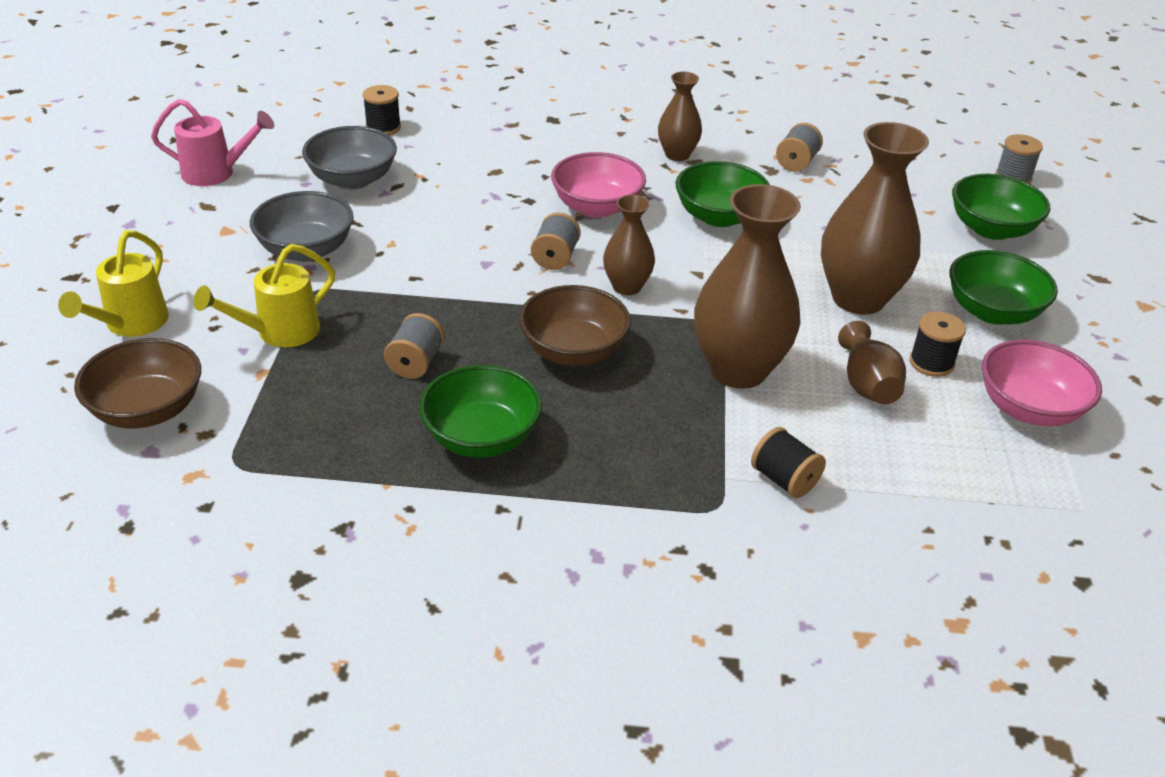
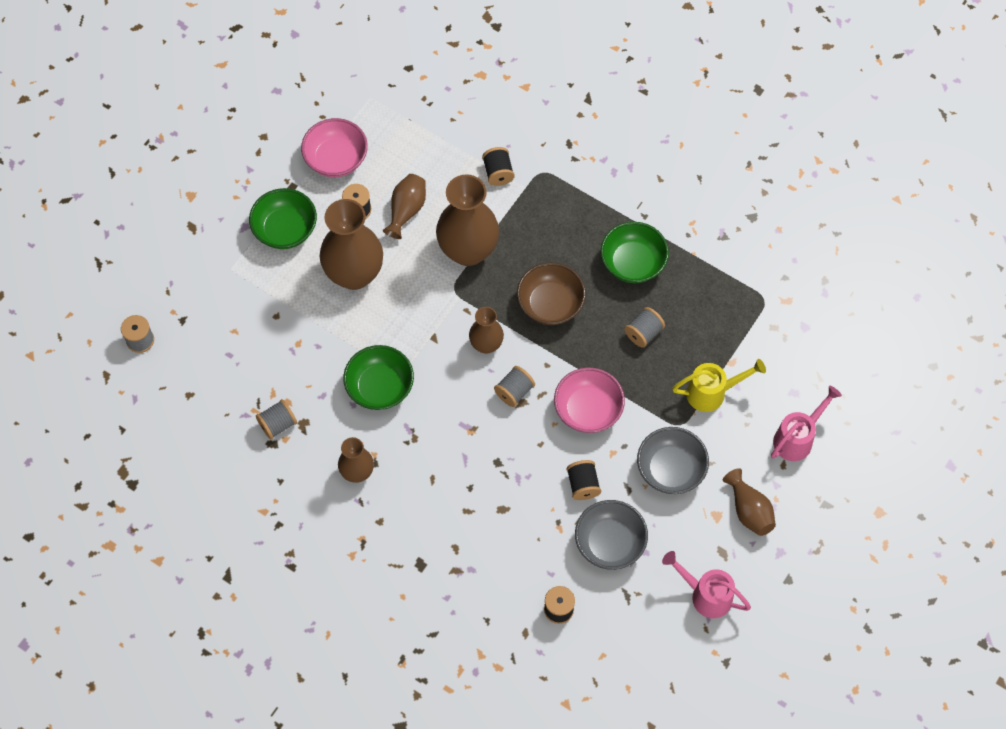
camera: 150 degrees left, 25 degrees up
yellow watering can [58,230,169,337] -> pink watering can [771,386,842,461]
brown bowl [74,338,201,428] -> none
pink bowl [551,152,646,218] -> pink bowl moved to [554,367,625,433]
green bowl [952,174,1050,240] -> none
none -> black spool [566,460,601,500]
none -> brown vase [723,468,776,536]

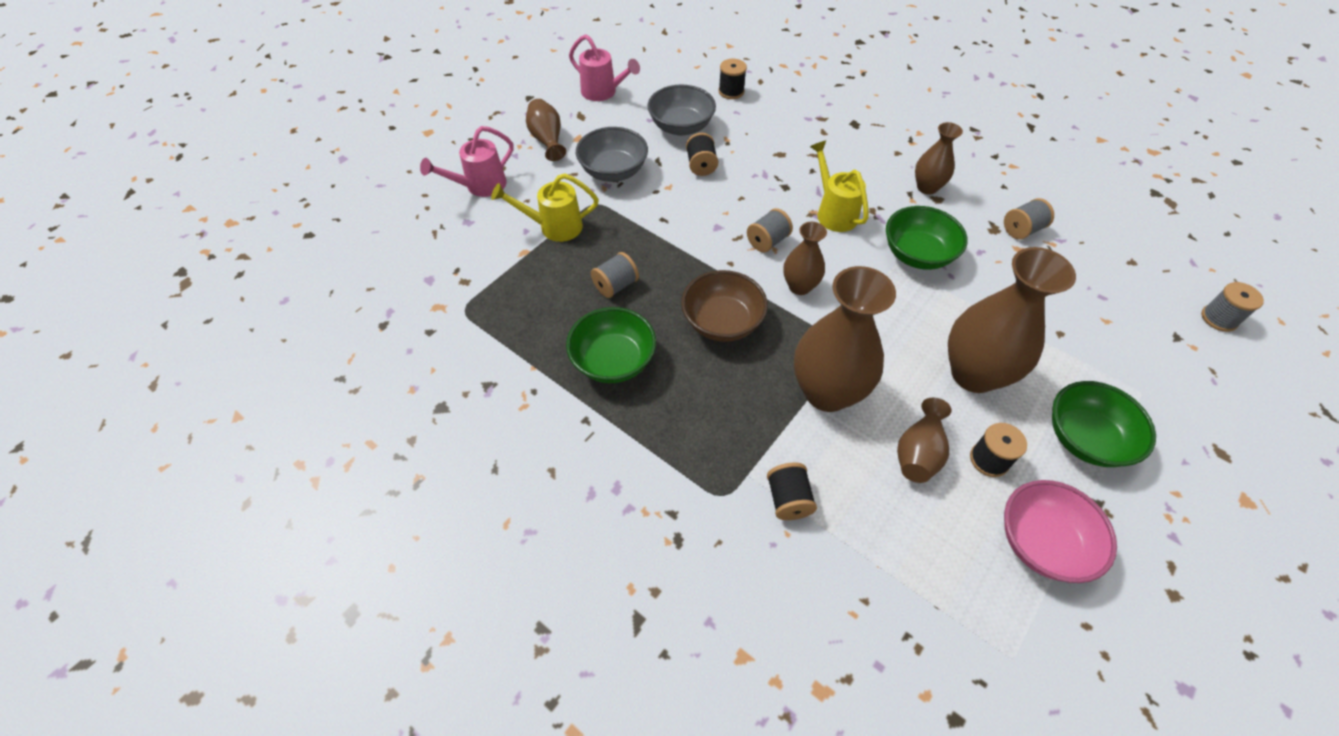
camera: 175 degrees left, 10 degrees down
pink bowl [554,367,625,433] -> none
none -> yellow watering can [810,141,869,232]

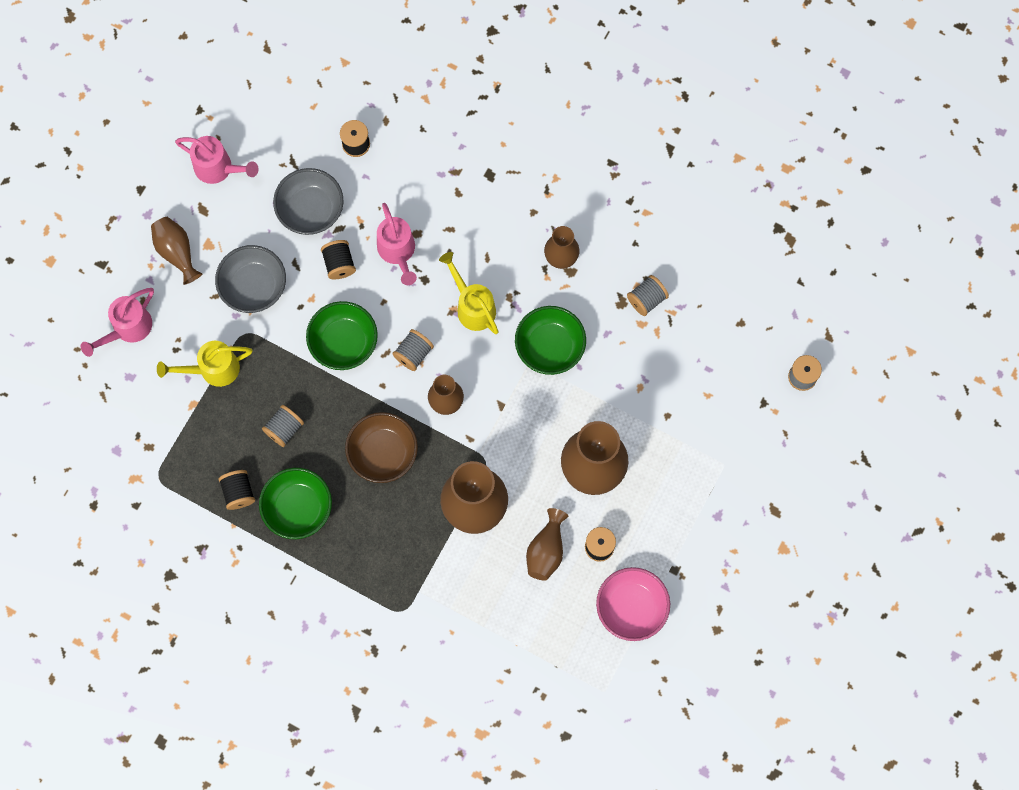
camera: 10 degrees left, 20 degrees up
black spool [767,463,817,520] -> black spool moved to [218,470,255,510]
green bowl [1052,381,1156,467] -> green bowl moved to [306,301,378,370]
none -> pink watering can [377,203,417,285]

